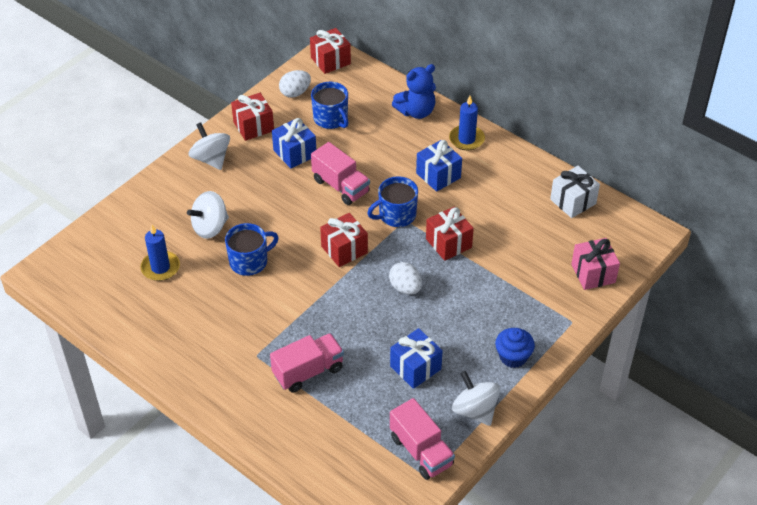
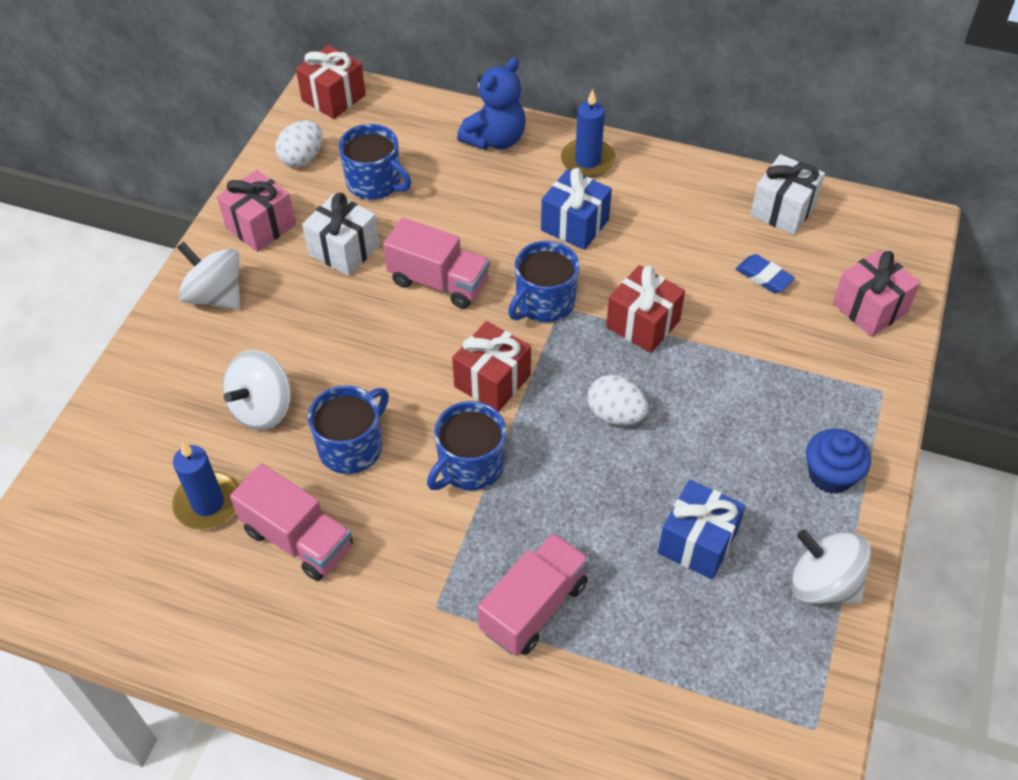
camera: 20 degrees left, 5 degrees up
red gift [231,93,274,141] -> pink gift [217,170,296,252]
blue gift [272,118,316,169] -> white gift [302,193,379,276]
pink truck [390,398,455,480] -> pink truck moved to [230,464,353,581]
none -> blue mug [427,401,506,491]
none -> blue eraser [736,254,795,293]

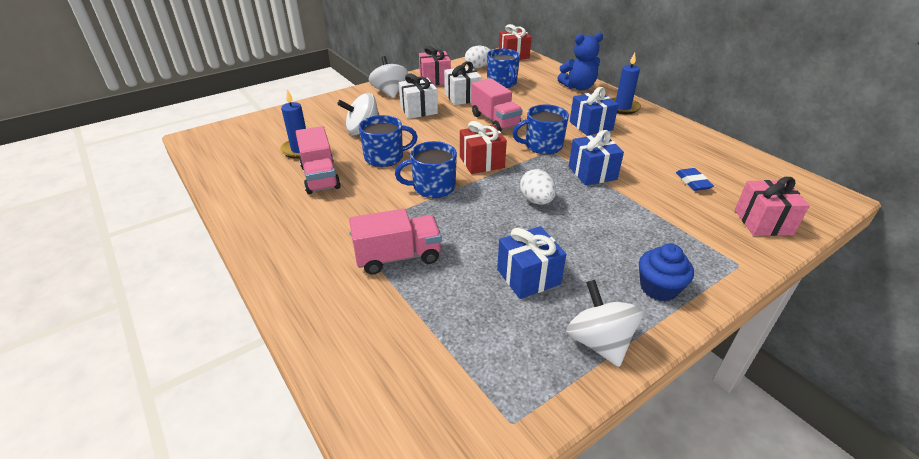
camera: 35 degrees right, 15 degrees down
red gift [606,265,685,353] -> blue gift [569,130,624,186]
white gift [750,154,825,235] -> white gift moved to [399,74,438,119]

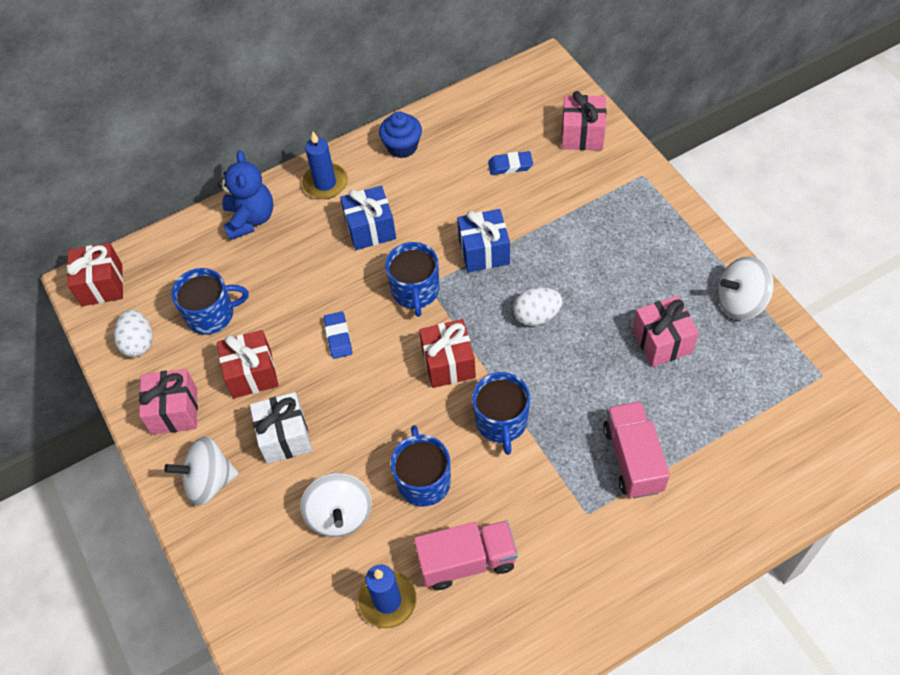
camera: 80 degrees left, 20 degrees up
white gift [444,61,482,105] -> red gift [217,330,279,398]
pink truck [471,78,522,132] -> blue eraser [324,311,352,359]
blue gift [497,226,566,299] -> pink gift [632,296,699,367]
blue cupcake [639,244,694,301] -> blue cupcake moved to [379,112,422,158]

